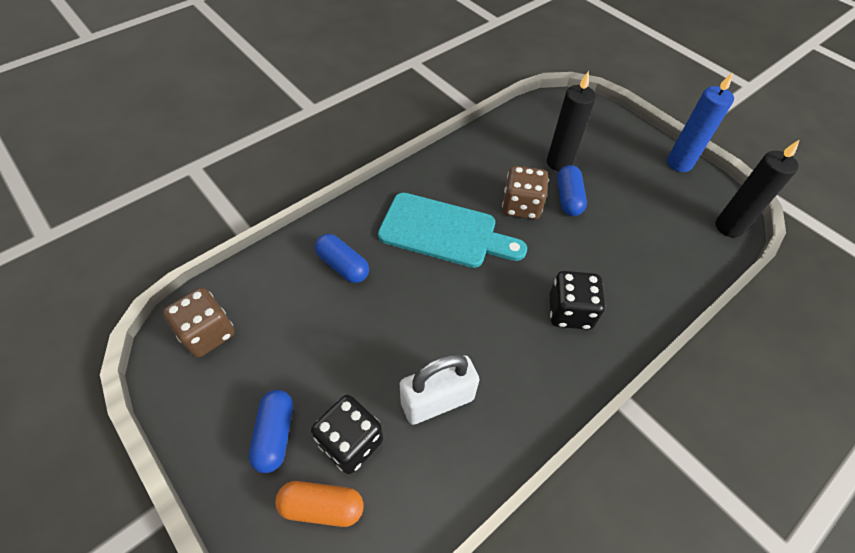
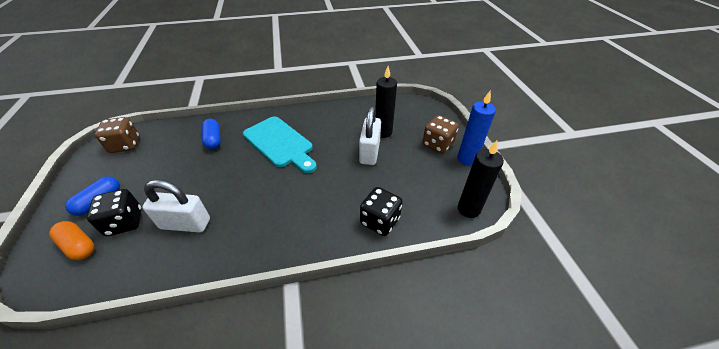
camera: 30 degrees right, 10 degrees down
brown dice [502,165,549,220] -> brown dice moved to [422,115,459,154]
black dice [550,271,605,330] -> black dice moved to [360,187,403,236]
blue capsule [557,165,587,216] -> white padlock [359,107,381,165]

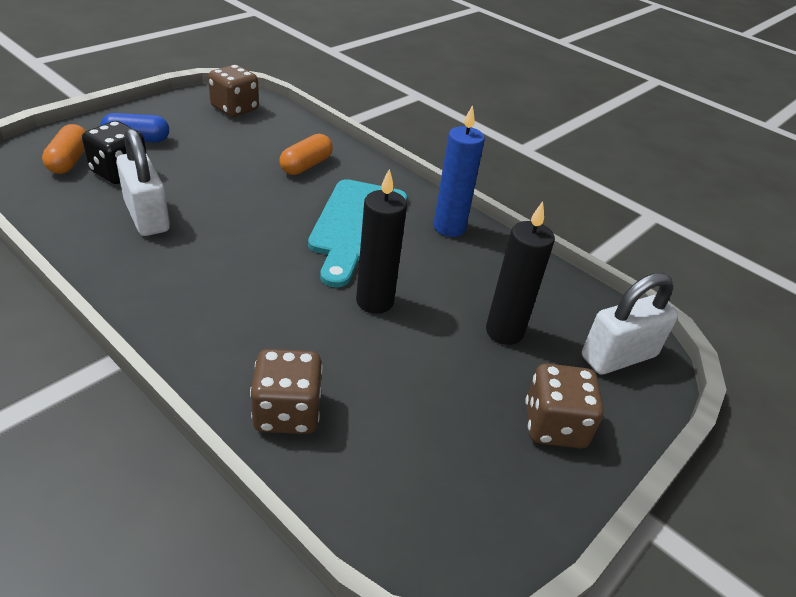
camera: 50 degrees right, 5 degrees down
blue capsule [202,119,221,150] -> orange capsule [280,134,333,175]
white padlock [359,107,381,165] -> white padlock moved to [582,273,678,375]
black dice [360,187,403,236] -> brown dice [250,349,323,434]
blue candle [457,91,496,166] -> blue candle moved to [434,105,485,237]
black candle [458,140,504,218] -> black candle moved to [356,168,407,314]

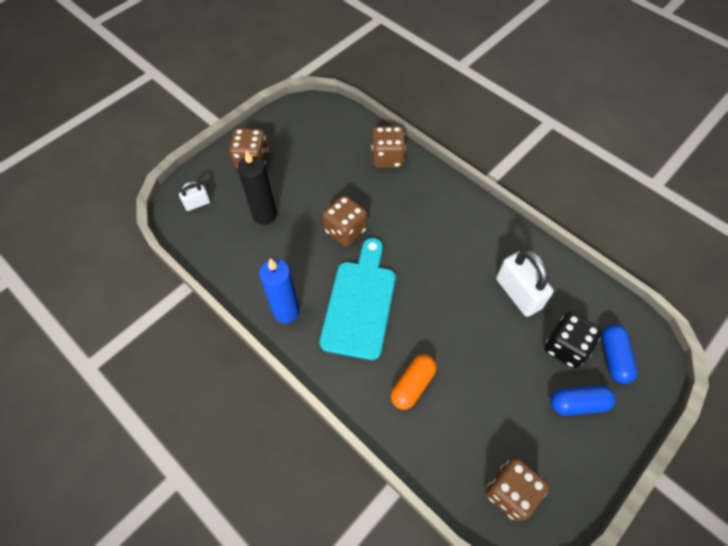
camera: 175 degrees left, 20 degrees up
orange capsule [42,124,86,174] -> blue capsule [602,324,638,384]
black candle [356,168,407,314] -> brown dice [322,195,367,247]
white padlock [582,273,678,375] -> white padlock [179,181,210,211], size x0.53

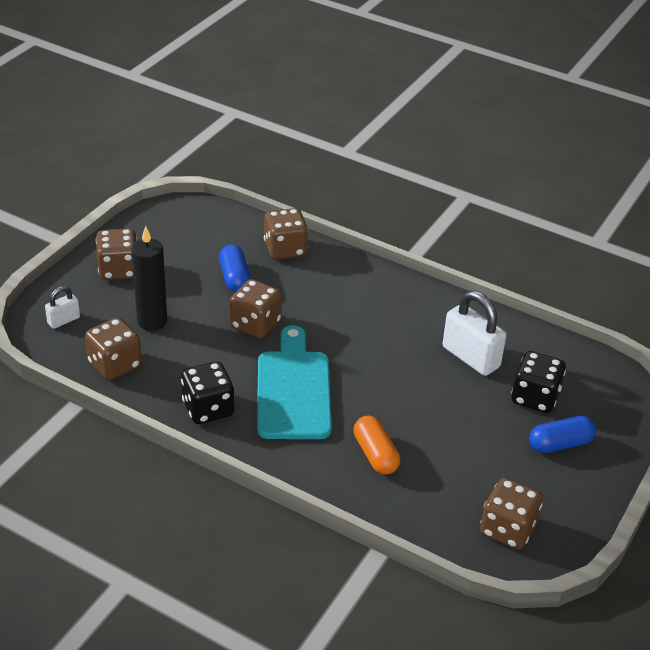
camera: 15 degrees left, 20 degrees down
blue candle [259,258,300,323] -> black dice [181,361,234,424]
orange capsule [391,354,437,410] -> orange capsule turned 45 degrees counterclockwise [354,416,400,474]
blue capsule [602,324,638,384] -> blue capsule moved to [219,244,251,292]
none -> brown dice [85,317,142,380]

